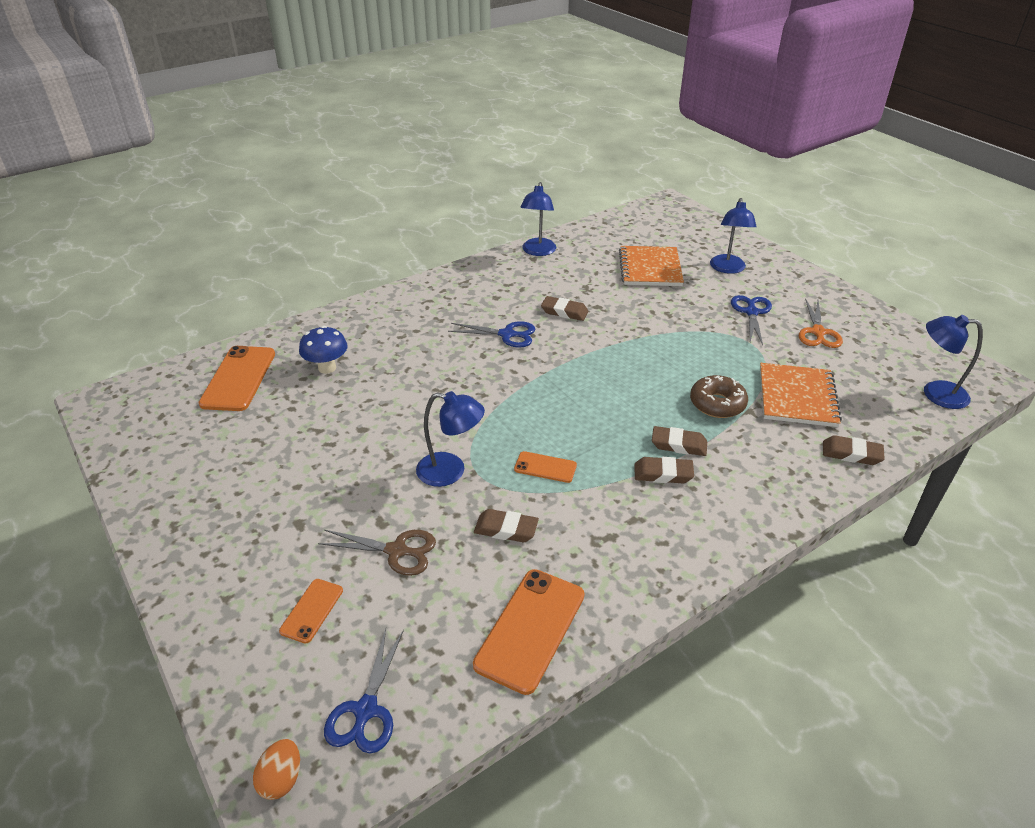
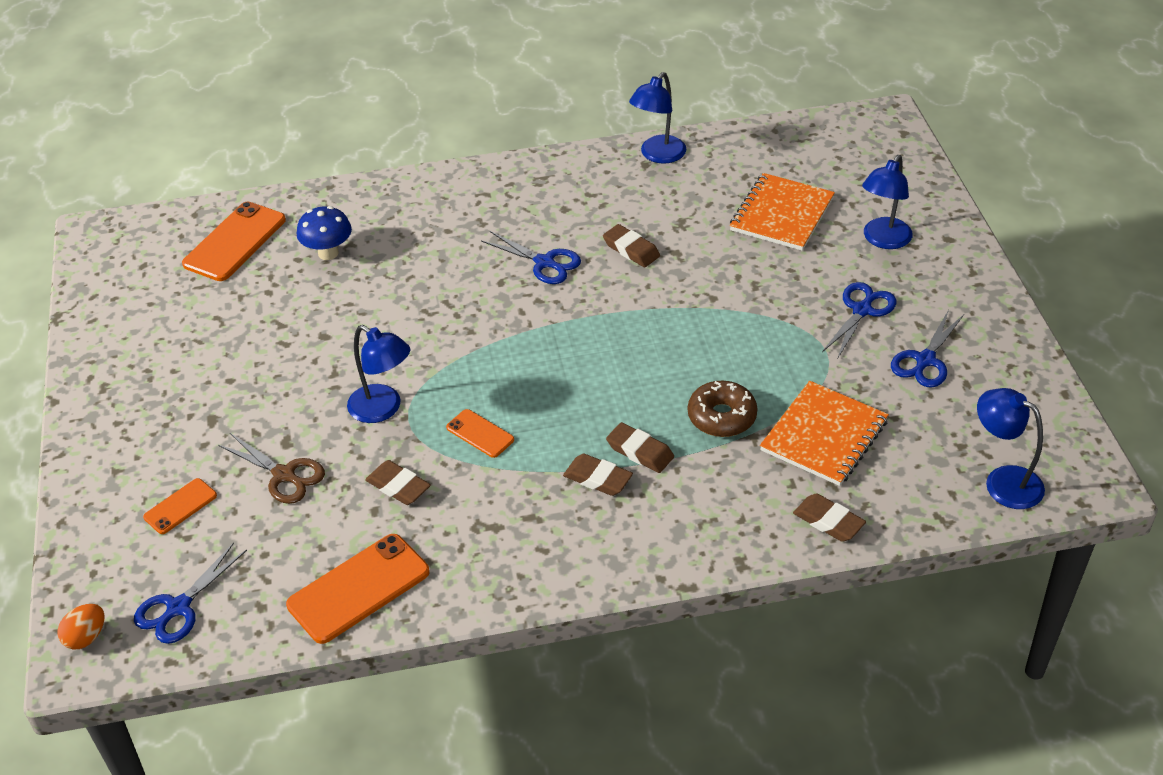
camera: 25 degrees right, 5 degrees up
orange scissors [799,298,843,348] -> blue scissors [891,310,964,388]

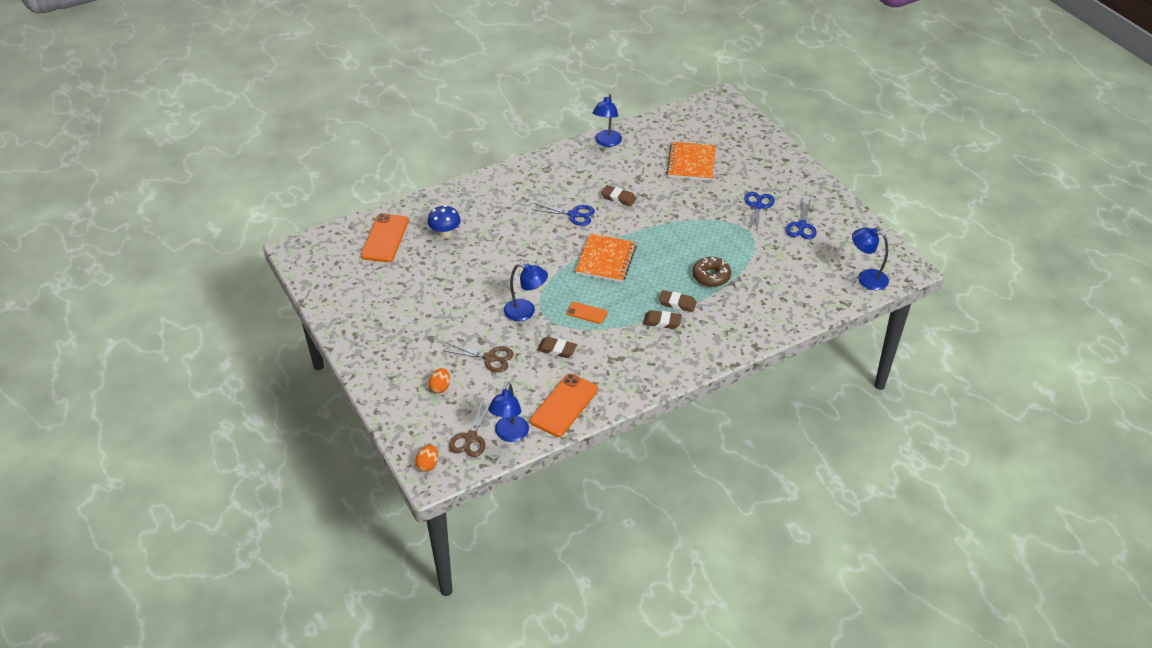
camera: 20 degrees left, 0 degrees up
blue scissors [134,543,247,644] -> brown scissors [449,399,491,457]
orange phone [143,478,217,534] -> orange egg [429,368,450,393]
orange notebook [760,381,889,486] -> orange notebook moved to [575,234,637,282]
brown eraser [793,493,866,542] -> none
blue lamp [862,155,913,249] -> blue lamp moved to [488,383,529,442]

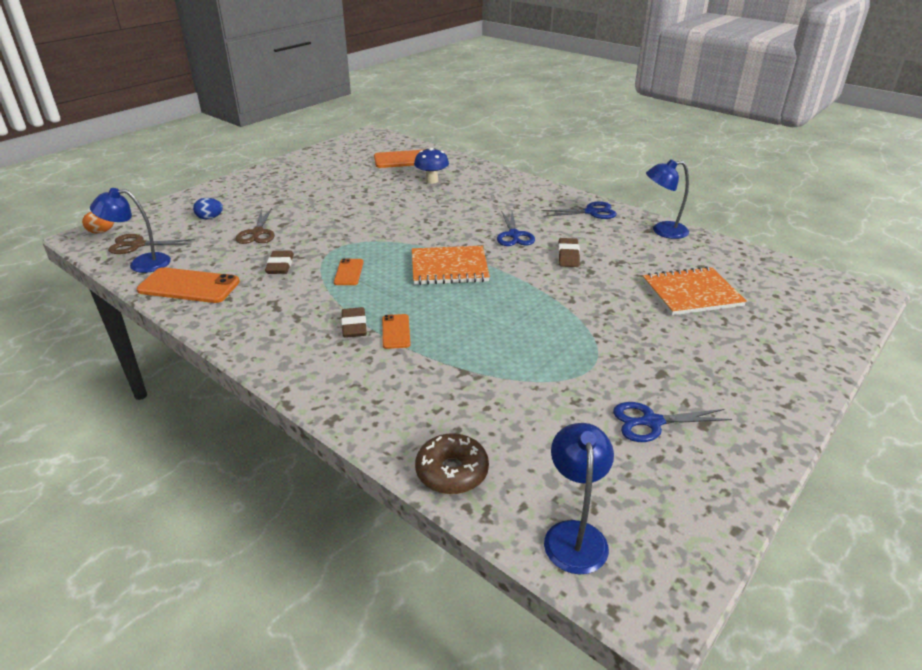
camera: 70 degrees right, 10 degrees down
orange egg [429,368,450,393] -> blue egg [193,198,223,219]
blue lamp [504,263,548,321] -> none
brown eraser [658,290,697,312] -> orange phone [382,314,411,349]
brown donut [693,257,731,287] -> brown donut moved to [415,433,489,494]
blue scissors [744,192,775,232] -> blue scissors moved to [541,201,617,219]

